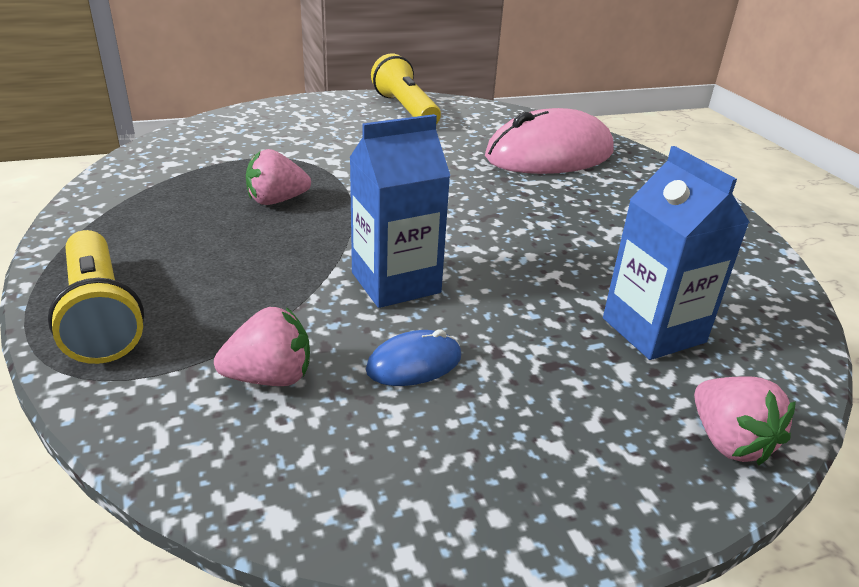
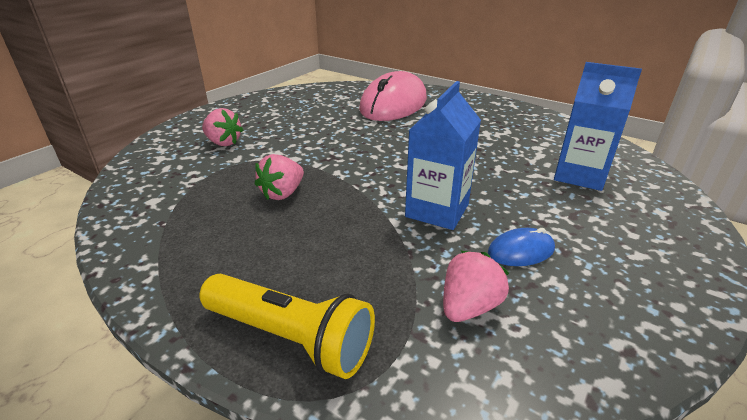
camera: 35 degrees left, 0 degrees up
blue mouse [366,330,461,386] -> blue mouse turned 45 degrees clockwise [488,228,555,266]
yellow flashlight [371,53,441,124] -> none
pink strawberry [694,376,796,465] -> pink strawberry moved to [202,108,243,146]

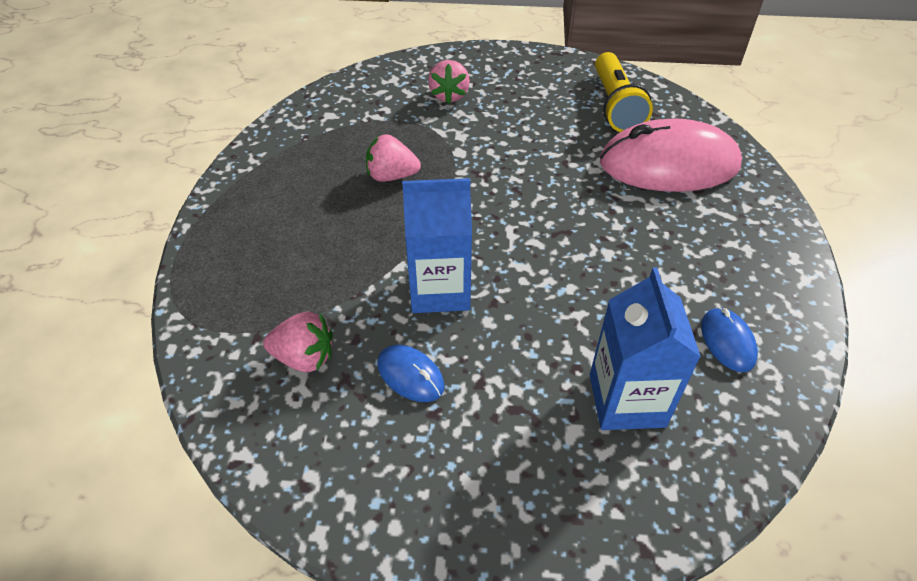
camera: 60 degrees right, 15 degrees up
yellow flashlight [199,274,375,379] -> yellow flashlight moved to [595,52,653,132]
none -> blue mouse [701,307,758,372]

